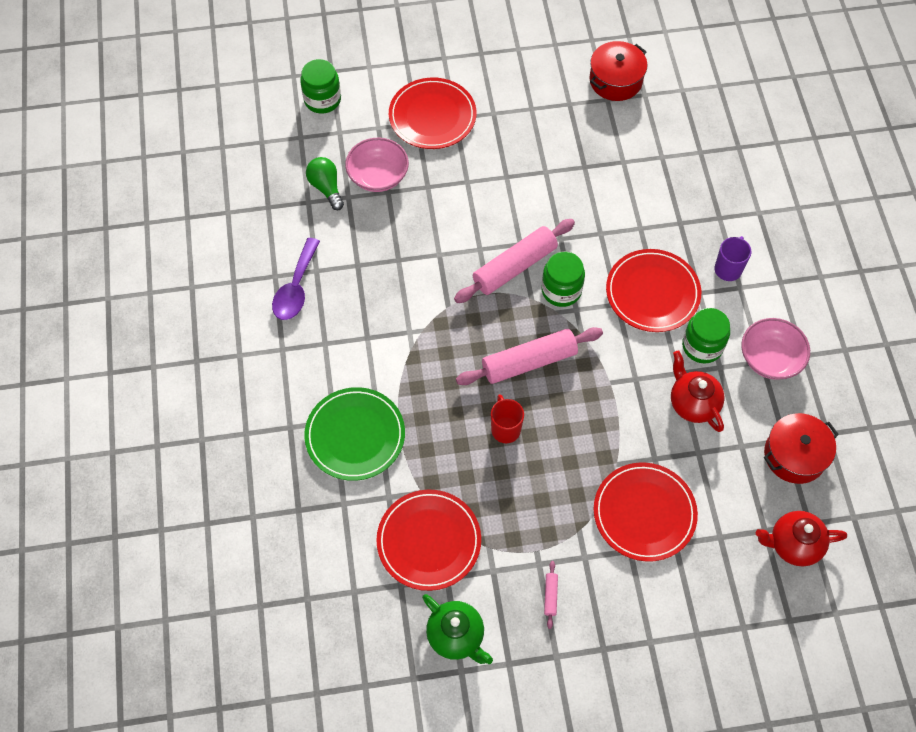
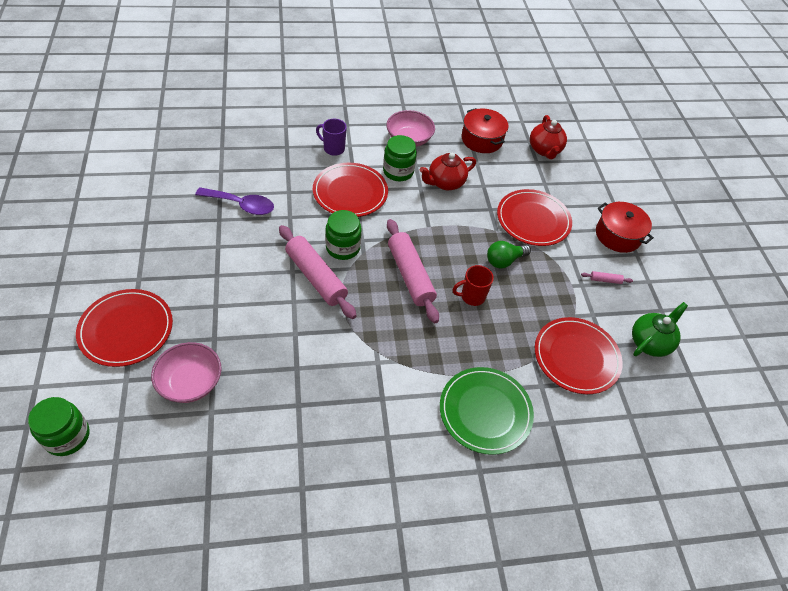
camera: 95 degrees left, 10 degrees down
purple spoon [272,238,320,320] -> purple spoon moved to [195,187,274,215]
green light bulb [306,157,344,210] -> green light bulb moved to [487,241,531,269]
red pot [589,41,647,101] -> red pot moved to [596,202,654,253]

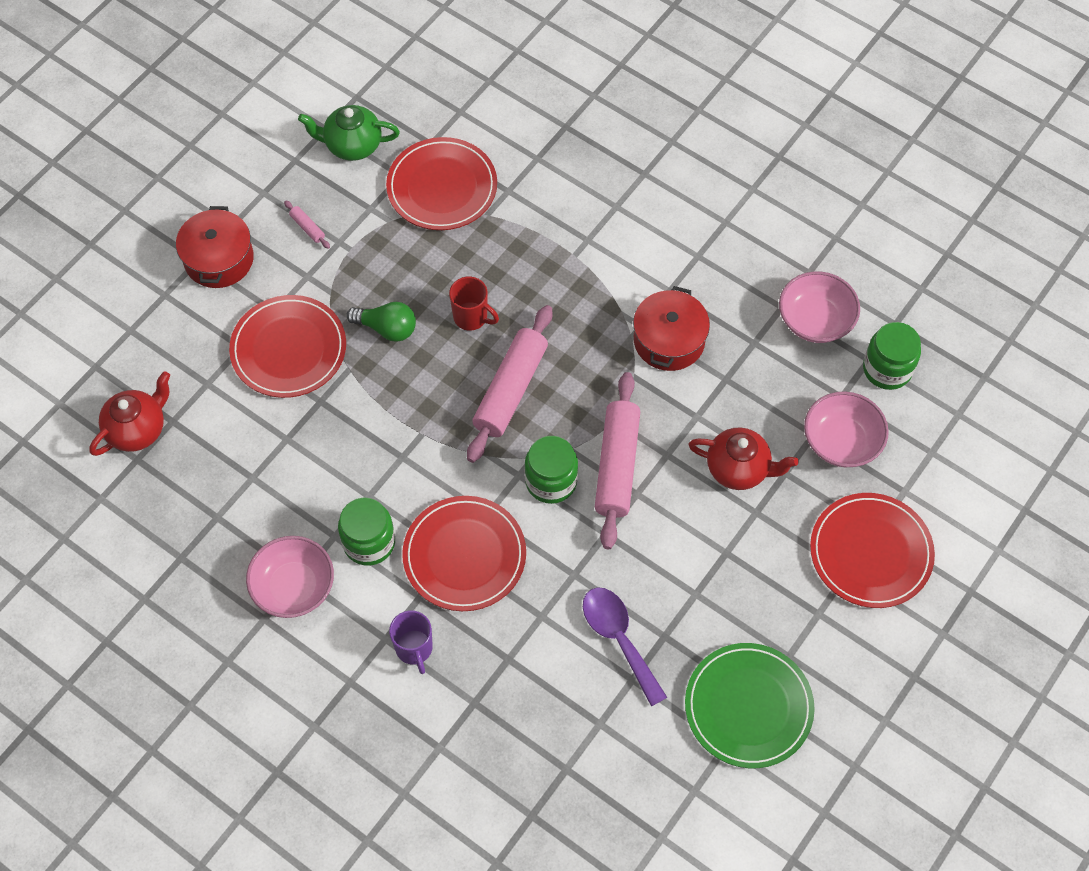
camera: 130 degrees left, 10 degrees up
green jar [28,397,90,456] -> green jar moved to [863,322,921,390]
red teapot [420,153,476,190] -> red teapot moved to [688,428,798,490]
green plate [440,367,534,455] -> green plate moved to [685,643,815,768]
red pot [462,108,509,153] -> red pot moved to [633,286,710,371]
none -> pink bowl [779,271,860,343]

